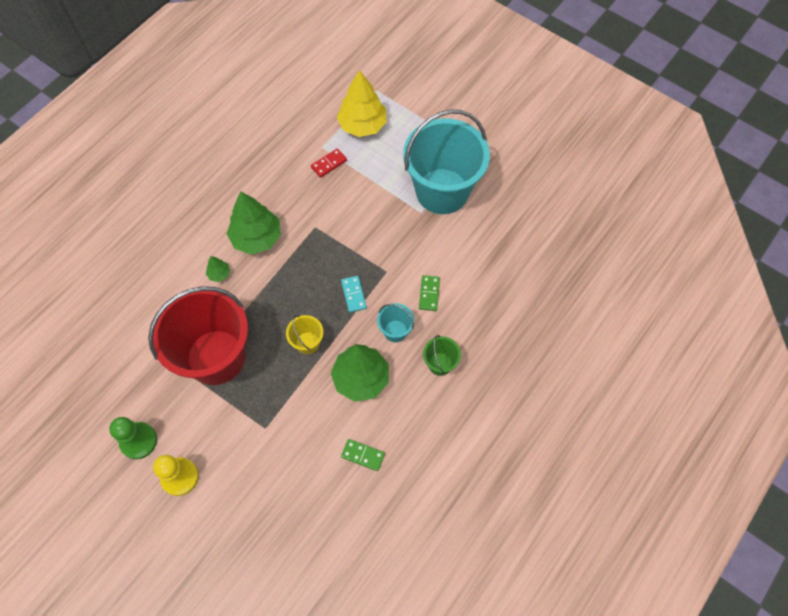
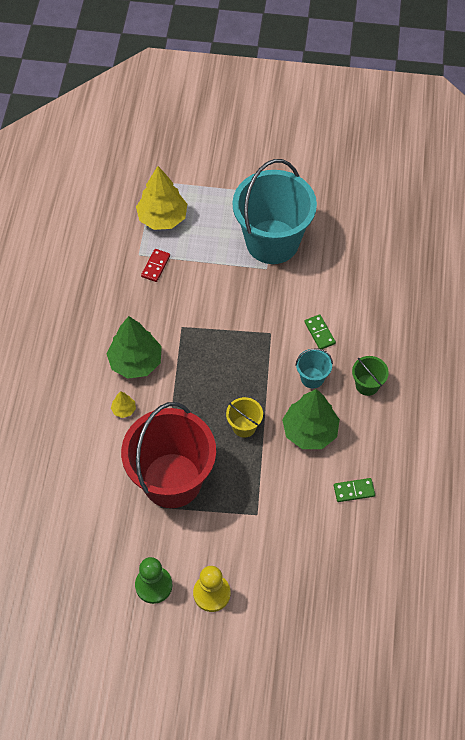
camera: 30 degrees left, 5 degrees down
green tree [206,256,230,282] -> yellow tree [111,391,136,418]
turquoise domino [341,276,367,313] -> none

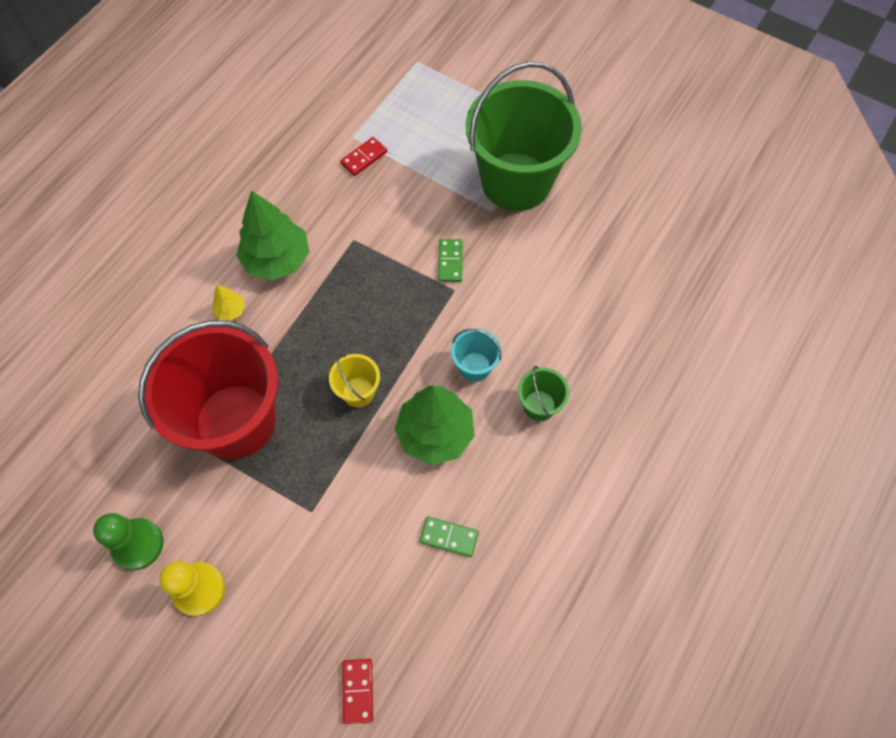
camera: 25 degrees right, 5 degrees up
yellow tree [136,166,187,230] -> none
turquoise bucket [233,159,317,264] -> green bucket [466,61,582,211]
green domino [305,314,336,349] -> green domino moved to [438,239,463,282]
none -> red domino [343,659,373,724]

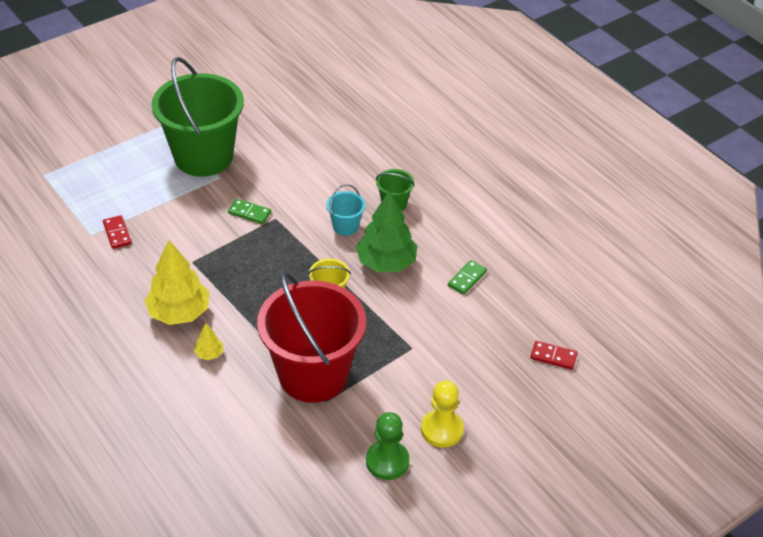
camera: 70 degrees left, 20 degrees down
green tree [236,190,309,281] -> yellow tree [144,240,209,325]

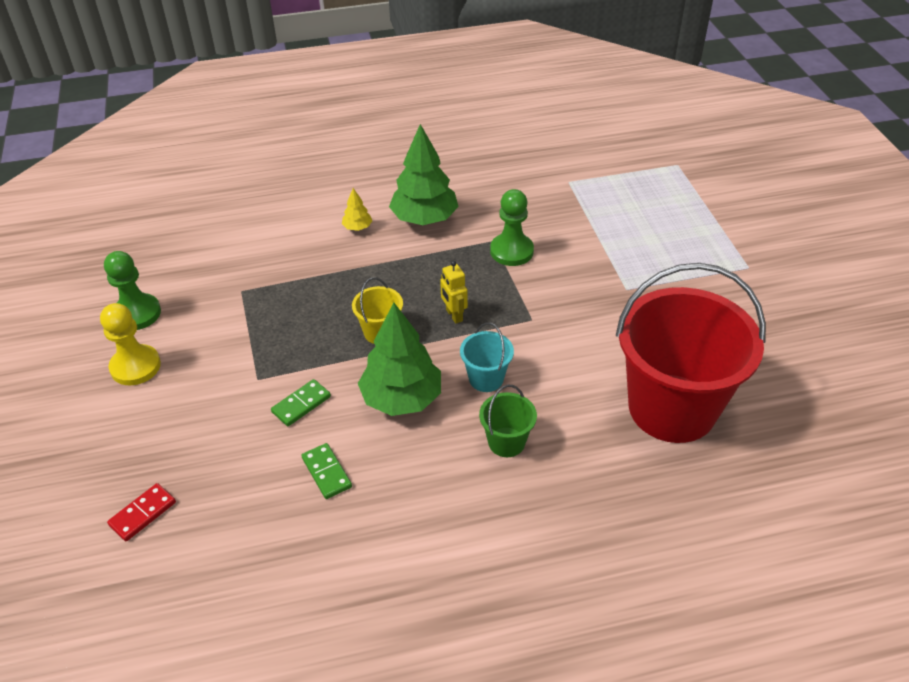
camera: 115 degrees right, 0 degrees up
red domino [103,215,132,249] -> none
yellow tree [144,240,209,325] -> green tree [389,124,459,225]
green bucket [151,57,244,176] -> none
green domino [228,199,271,224] -> green domino moved to [271,379,331,426]
red bucket [257,271,366,403] -> red bucket moved to [616,263,766,443]
none -> yellow robot [440,261,468,324]
none -> green pawn [490,189,534,266]

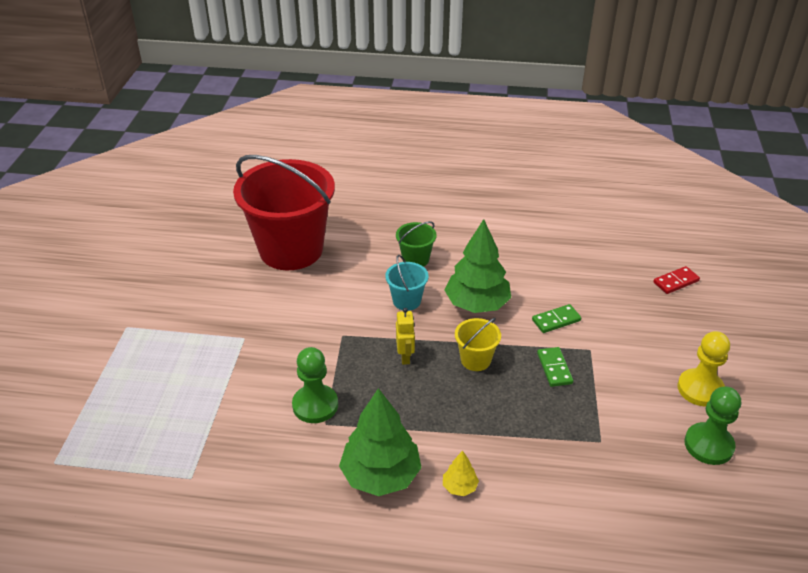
camera: 160 degrees left, 5 degrees down
green domino [301,443,352,499] -> green domino moved to [537,347,573,387]

